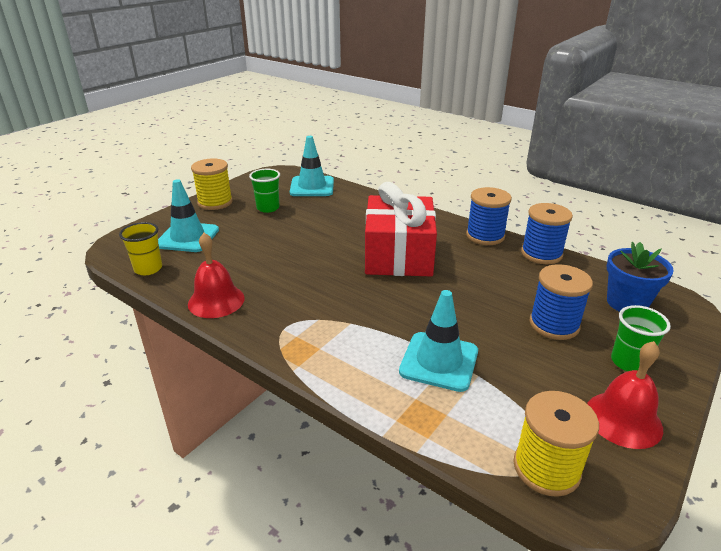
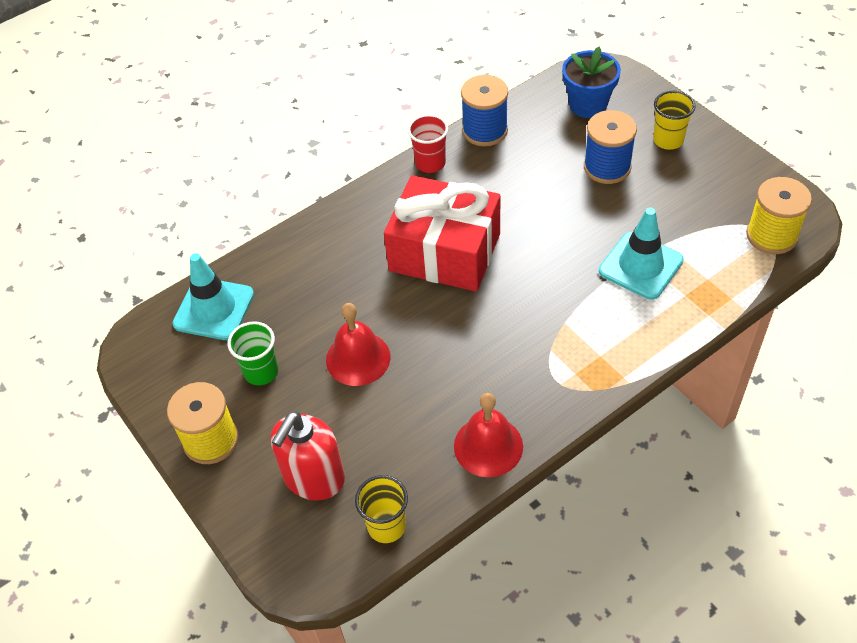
camera: 70 degrees left, 20 degrees up
turquoise traffic cone [158,179,219,252] -> red soap dispenser [271,411,345,500]
blue spool [466,187,512,245] -> red cup [407,114,448,173]
red bell [587,341,663,449] -> red bell moved to [326,303,390,386]
green cup [611,305,671,371] -> yellow cup [653,91,696,150]

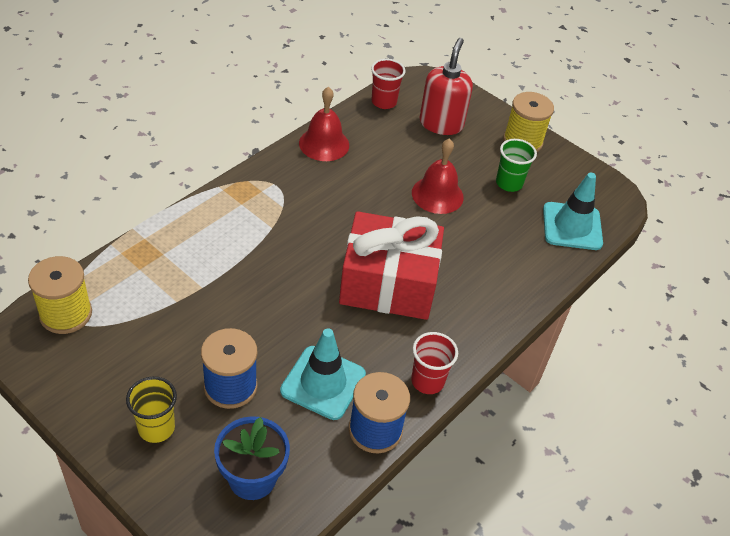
camera: 160 degrees right, 5 degrees down
yellow cup [355,475,408,543] -> red cup [371,59,406,109]
turquoise traffic cone [599,207,684,300] -> turquoise traffic cone moved to [280,329,366,420]

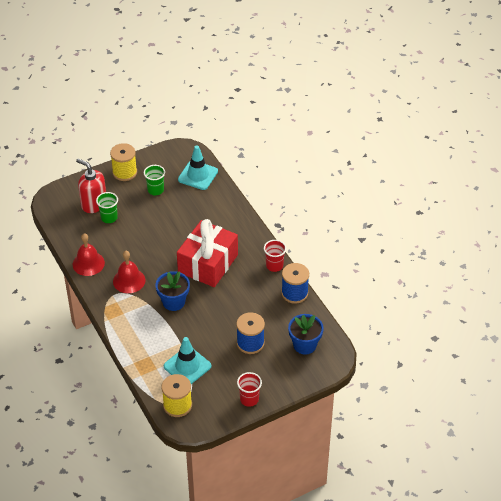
camera: 65 degrees left, 0 degrees up
yellow cup [126,376,177,443] -> none
turquoise traffic cone [280,329,366,420] -> turquoise traffic cone moved to [164,337,211,384]
red cup [371,59,406,109] -> red cup moved to [237,372,262,407]
red bell [412,138,464,214] -> red bell moved to [113,251,145,293]
none -> green cup [96,192,118,223]
none -> blue flower pot [156,271,190,311]

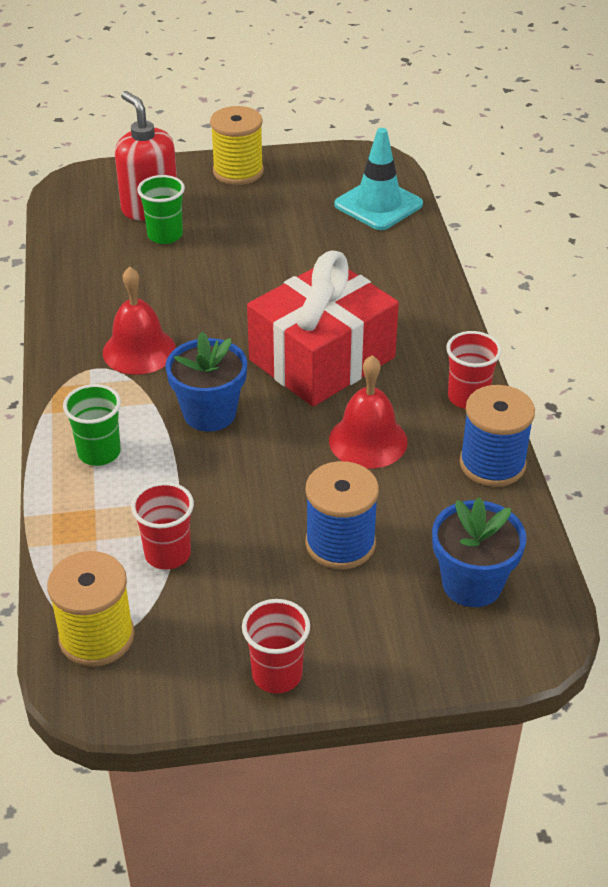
camera: 20 degrees right, 5 degrees down
red bell [73,233,105,276] -> red bell moved to [329,355,408,469]
green cup [144,165,165,195] -> green cup moved to [63,384,121,466]
turquoise traffic cone [164,337,211,384] -> red cup [131,482,194,570]

